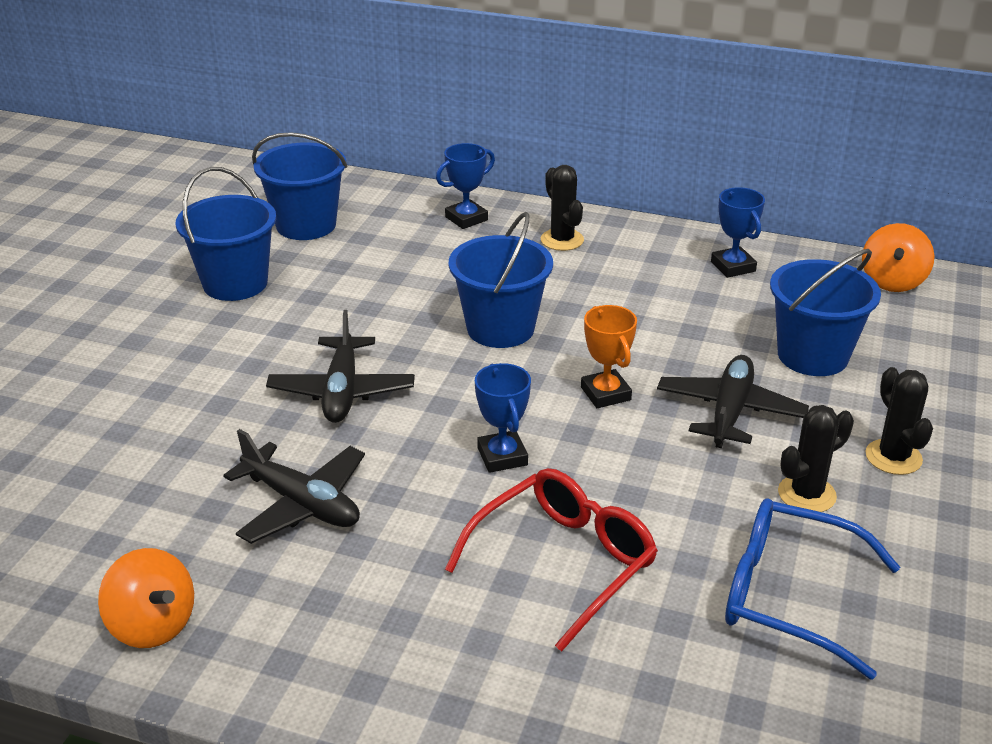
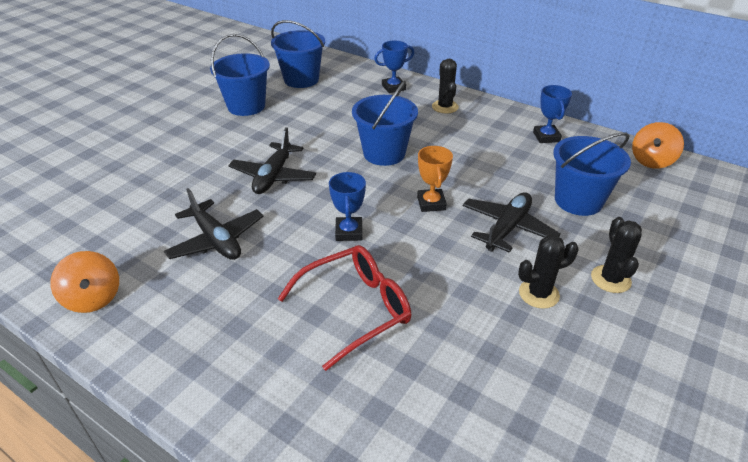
camera: 15 degrees right, 5 degrees up
blue glasses [725,499,900,680] -> none

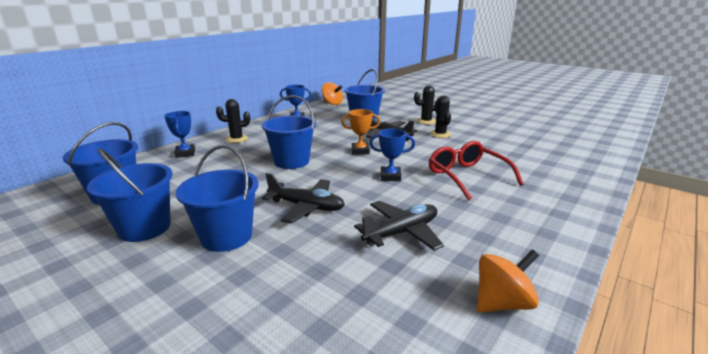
camera: 85 degrees left, 15 degrees down
none -> blue bucket [176,145,259,252]

